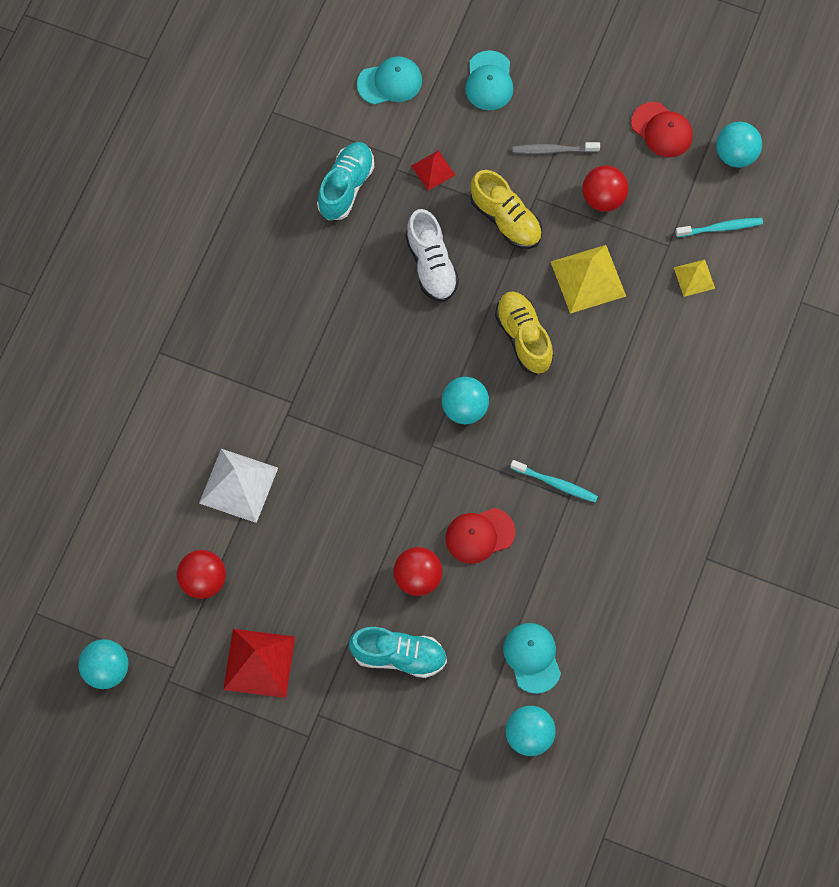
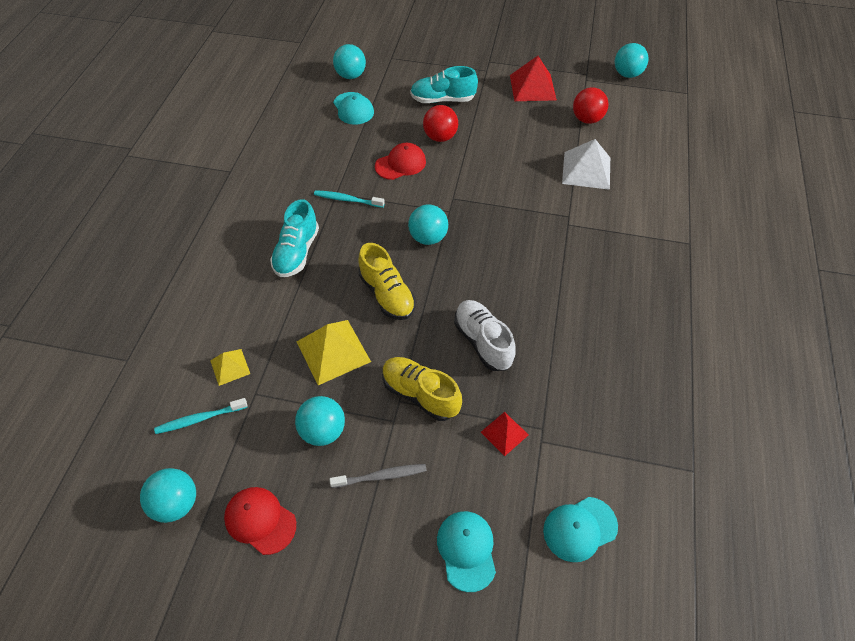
camera: 170 degrees right, 15 degrees down
turquoise shoe [317,142,374,220] -> turquoise shoe moved to [270,199,319,277]
red ball [582,166,628,212] -> turquoise ball [295,396,345,446]

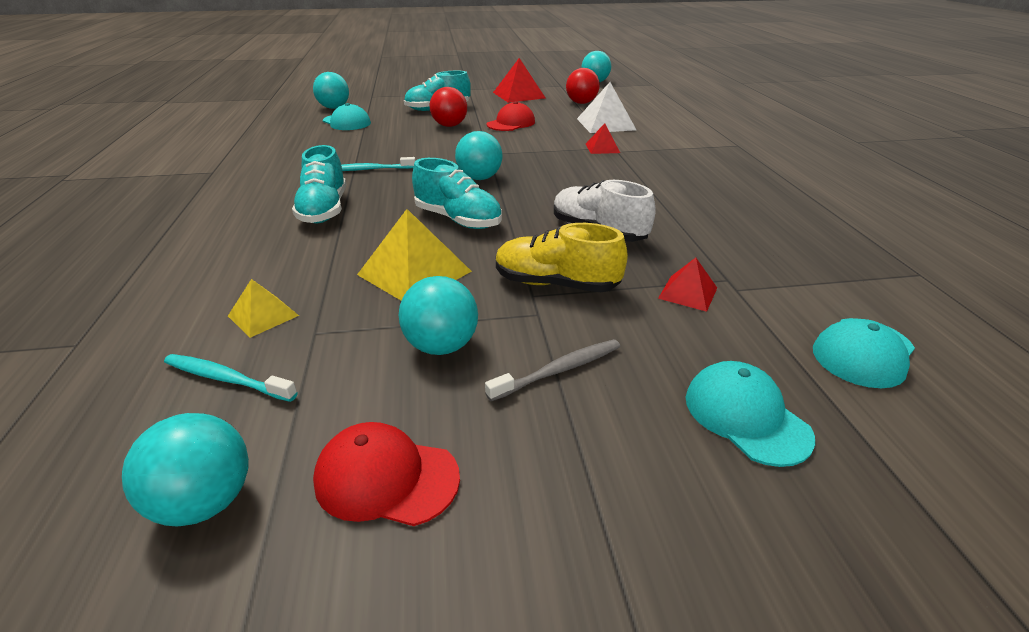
camera: 20 degrees left, 20 degrees down
turquoise toothbrush [154,398,248,434] -> turquoise toothbrush turned 60 degrees clockwise [164,354,298,402]
yellow shoe [358,243,416,320] -> turquoise shoe [412,158,502,229]
red cap [375,143,426,180] -> red cap moved to [487,101,535,131]
none -> red pyramid [586,123,620,154]

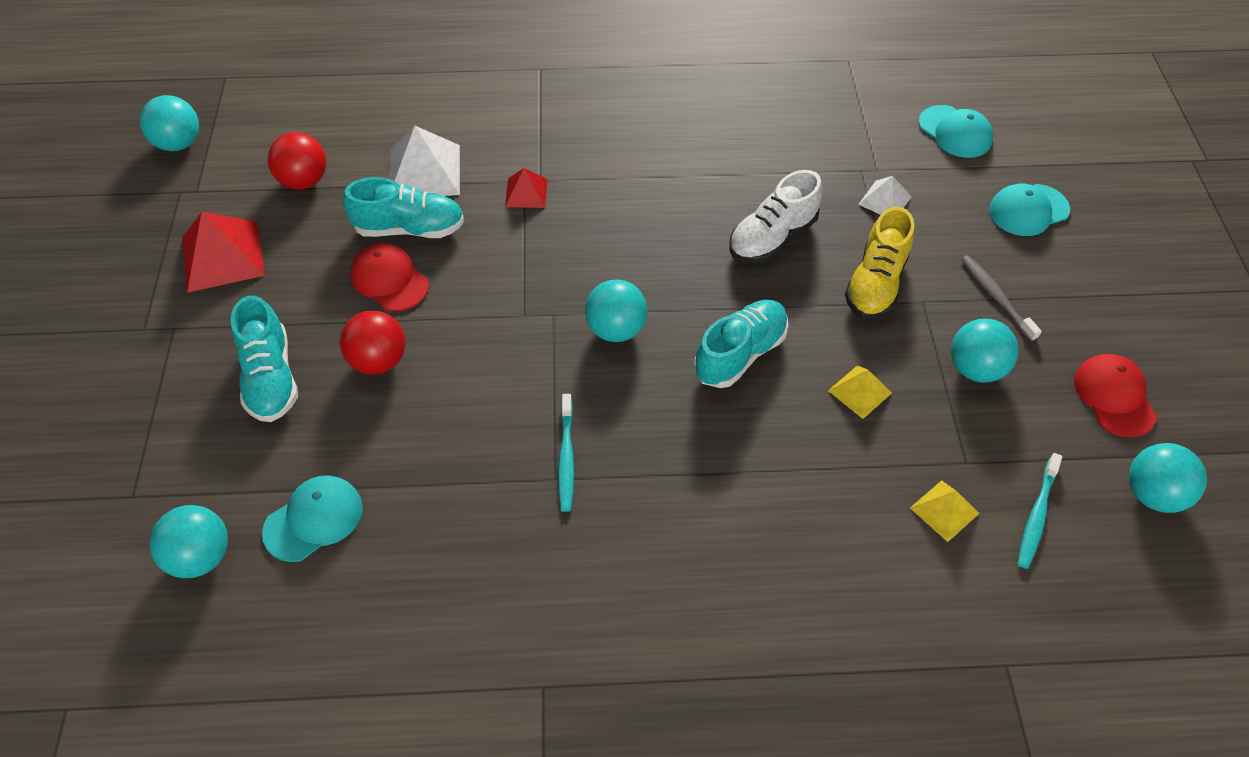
camera: 85 degrees left, 20 degrees up
turquoise shoe [292,145,346,224] -> turquoise shoe moved to [343,177,464,238]
red cap [313,422,460,526] -> red cap turned 150 degrees clockwise [1074,354,1157,437]
yellow pyramid [357,209,472,301] -> yellow pyramid [828,366,892,419], size x0.56
red pyramid [658,258,717,312] -> white pyramid [858,176,912,215]

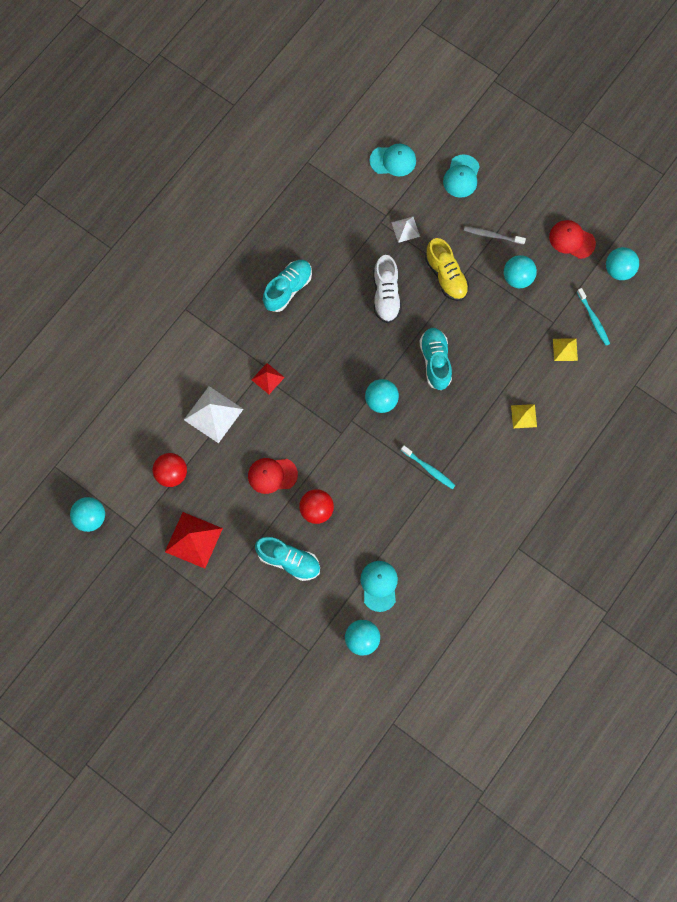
camera: 50 degrees left, 20 degrees up
turquoise shoe [343,177,464,238] -> turquoise shoe moved to [263,260,312,312]
yellow pyramid [828,366,892,419] -> yellow pyramid moved to [511,404,537,428]

